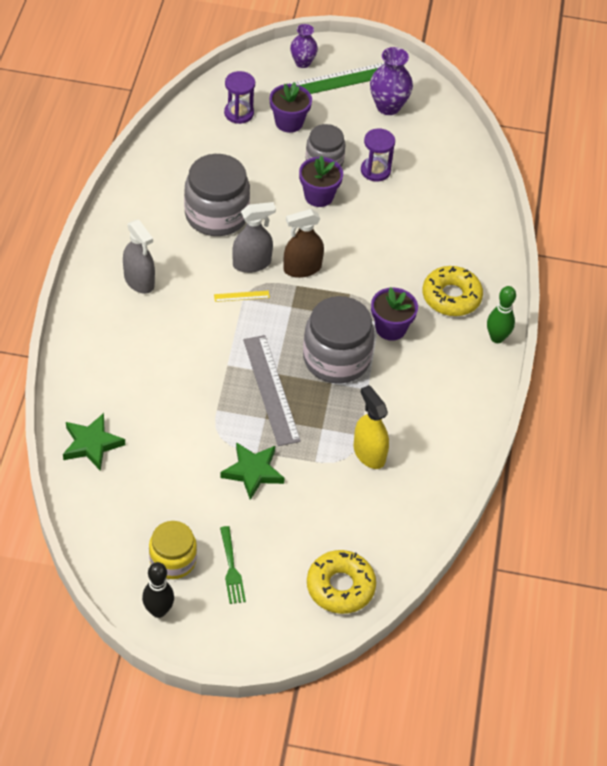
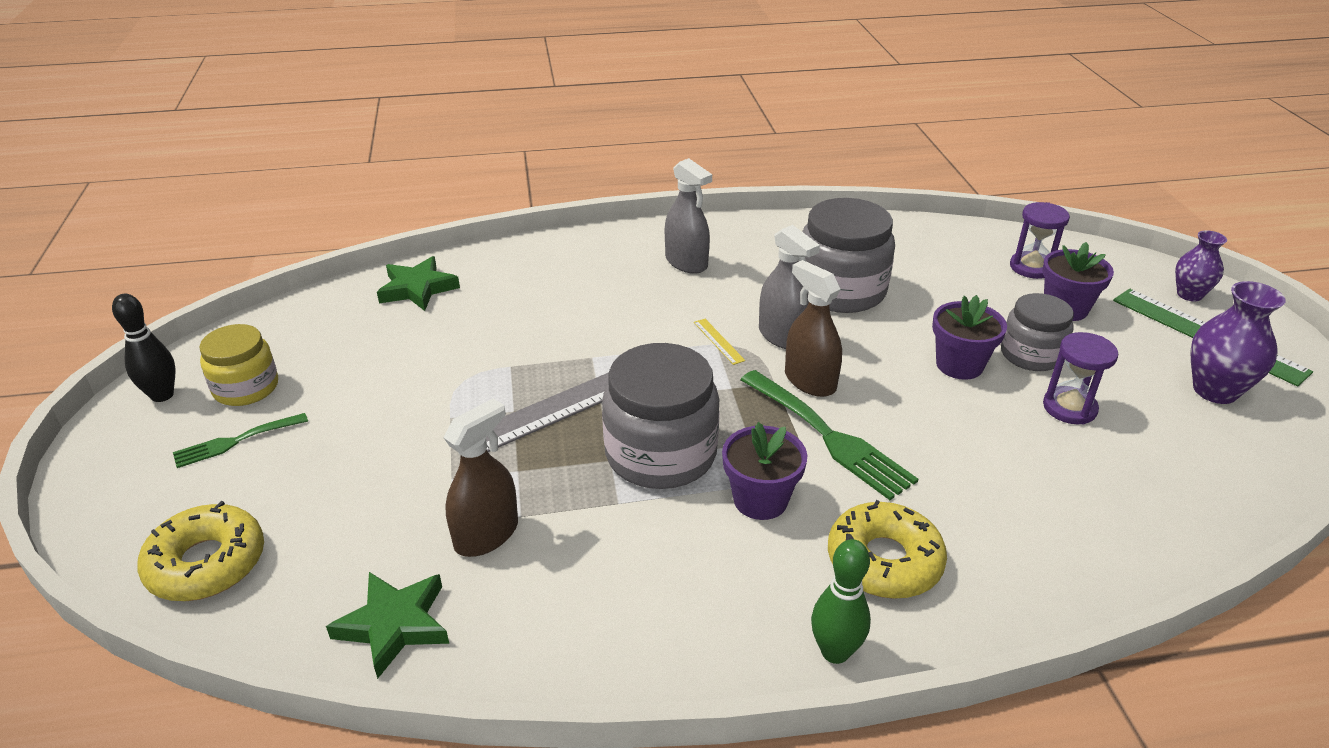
camera: 75 degrees right, 15 degrees down
grey spray bottle [123,220,155,294] -> grey spray bottle turned 75 degrees counterclockwise [665,158,712,274]
green star [220,442,285,500] -> green star moved to [326,572,449,679]
yellow spray bottle [353,385,389,469] -> brown spray bottle [443,398,518,557]
none -> green fork [740,370,918,500]

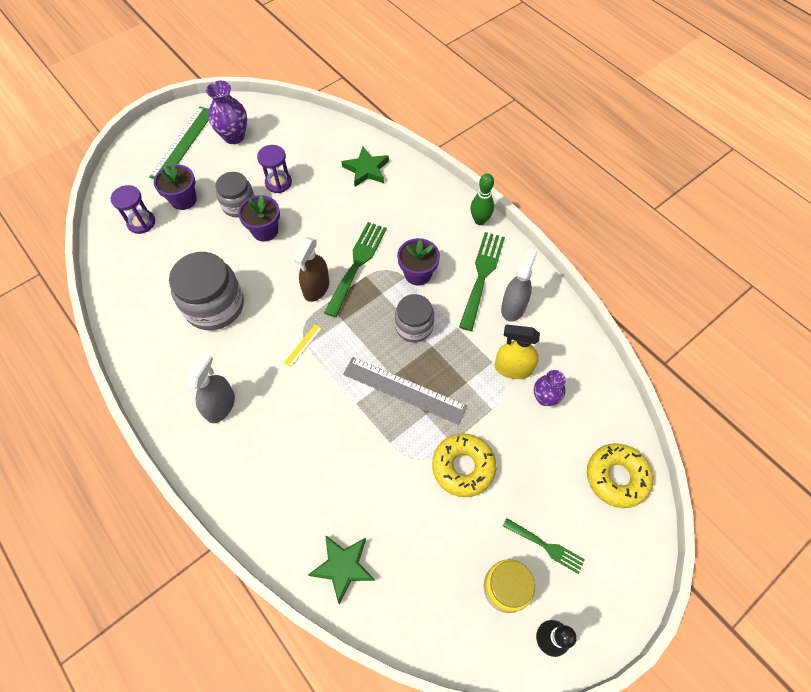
camera: 120 degrees left, 25 degrees up
green star [326,572,449,679] -> green star moved to [342,147,389,187]
brown spray bottle [443,398,518,557] -> yellow spray bottle [495,325,540,379]
grey jar [602,343,720,489] -> grey jar [395,294,434,342], size x0.62
grey spray bottle [759,225,820,349] -> grey spray bottle moved to [501,248,537,322]
yellow donut [828,500,947,599] -> yellow donut moved to [432,433,496,497]
purple vase [1175,230,1227,301] -> purple vase moved to [534,370,566,406]
none -> green fork [459,232,505,331]

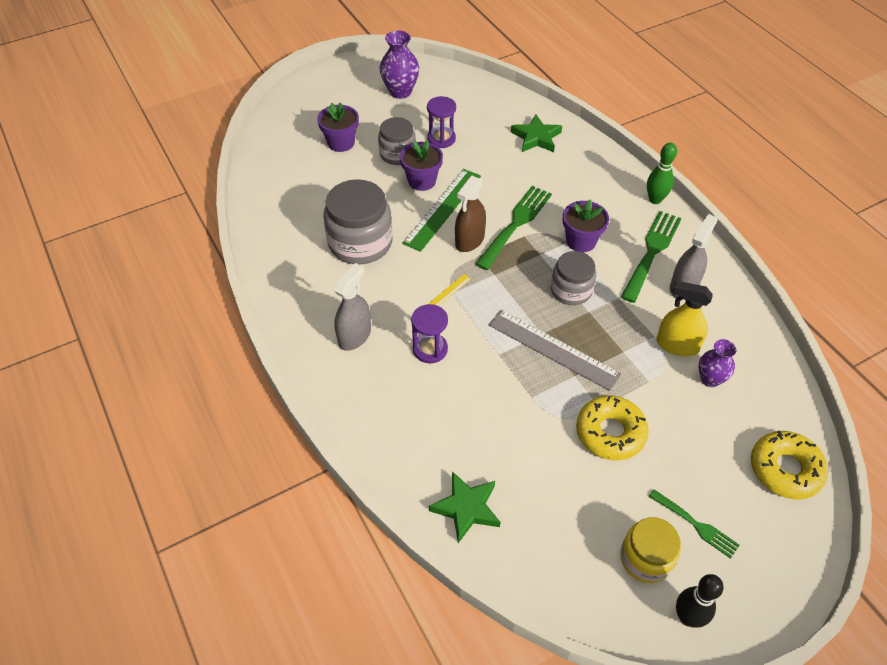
camera: 10 degrees right, 10 degrees down
purple hourglass [111,185,155,234] -> purple hourglass moved to [411,304,448,363]
green ruler [149,107,209,179] -> green ruler moved to [402,169,481,252]

